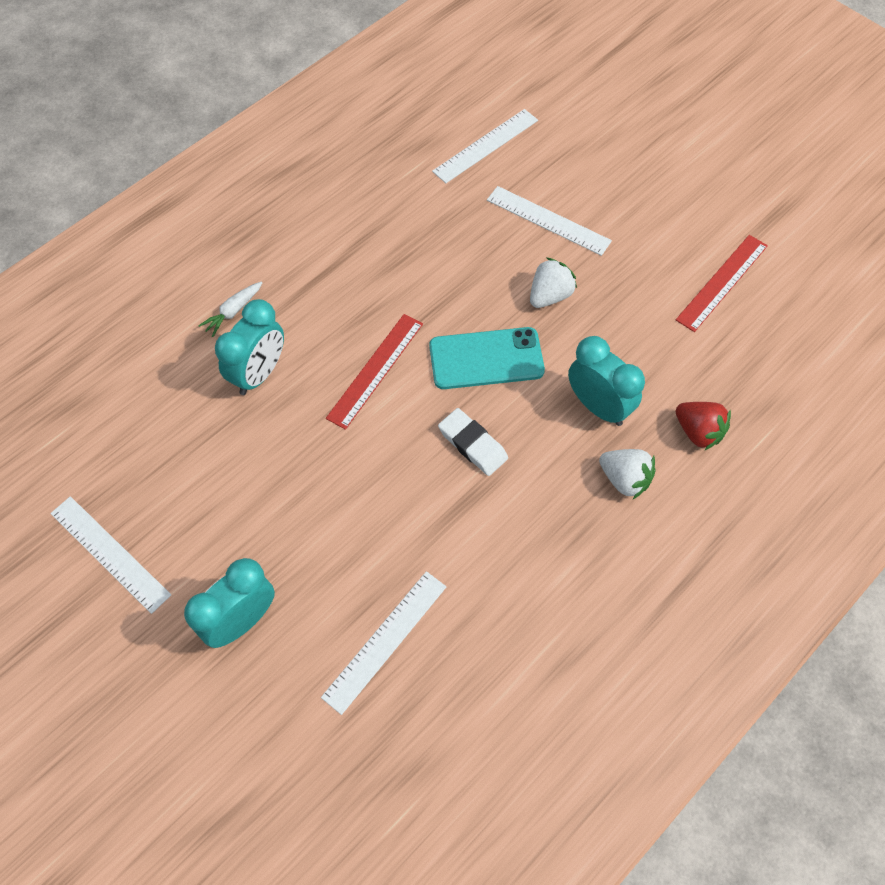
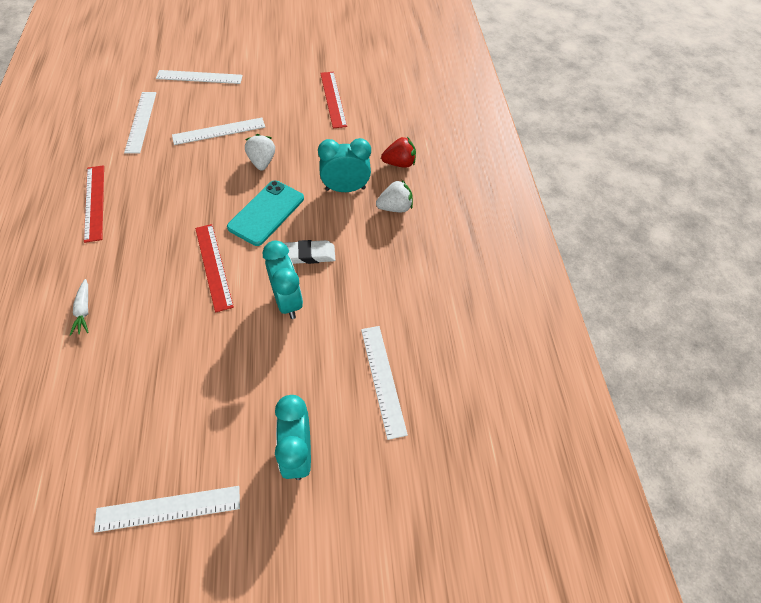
camera: 55 degrees left, 5 degrees down
turquoise clock [215,299,284,395] -> turquoise clock moved to [263,240,303,319]
none -> red ruler [84,165,104,243]
none -> white ruler [156,70,243,84]

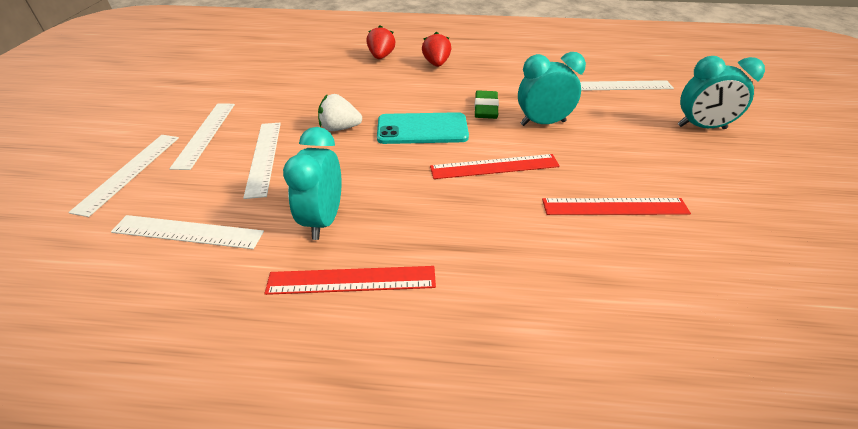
camera: 75 degrees left, 15 degrees down
white carrot [70,279,89,336] -> none
white ruler [94,486,240,533] -> white ruler moved to [169,103,235,170]
turquoise phone [227,180,304,246] -> turquoise phone turned 45 degrees counterclockwise [377,112,469,144]
white eraser [284,240,335,264] -> green eraser [474,90,499,119]
turquoise clock [318,138,371,192] -> turquoise clock moved to [283,127,342,240]
red ruler [320,72,347,128] -> red ruler moved to [542,198,691,215]
white strawberry [376,180,413,212] -> red strawberry [422,32,451,67]

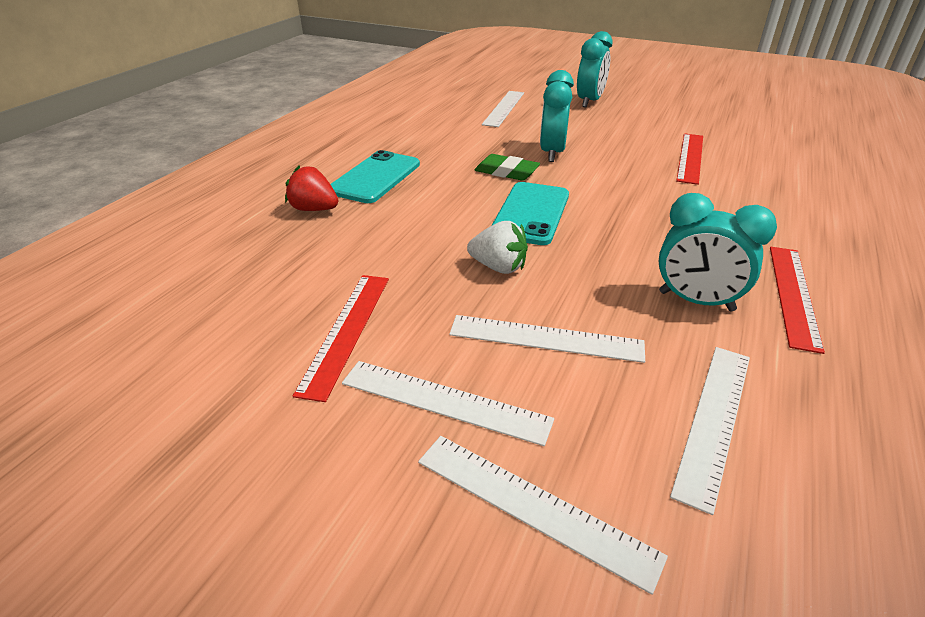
camera: 70 degrees left, 5 degrees down
white strawberry [318,94,362,131] -> white strawberry turned 90 degrees counterclockwise [467,221,528,274]
red strawberry [422,32,451,67] -> turquoise phone [330,150,420,203]
red ruler [430,154,560,179] -> red ruler moved to [293,275,389,402]

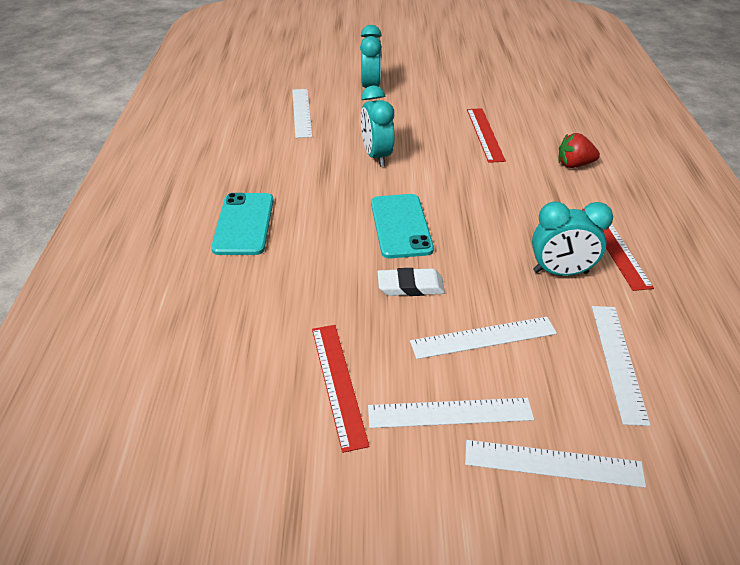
camera: 25 degrees left, 5 degrees up
red strawberry [285,166,338,211] -> red strawberry moved to [558,133,600,168]
white strawberry [467,221,528,274] -> white eraser [378,268,445,296]
green eraser [474,154,540,181] -> none

